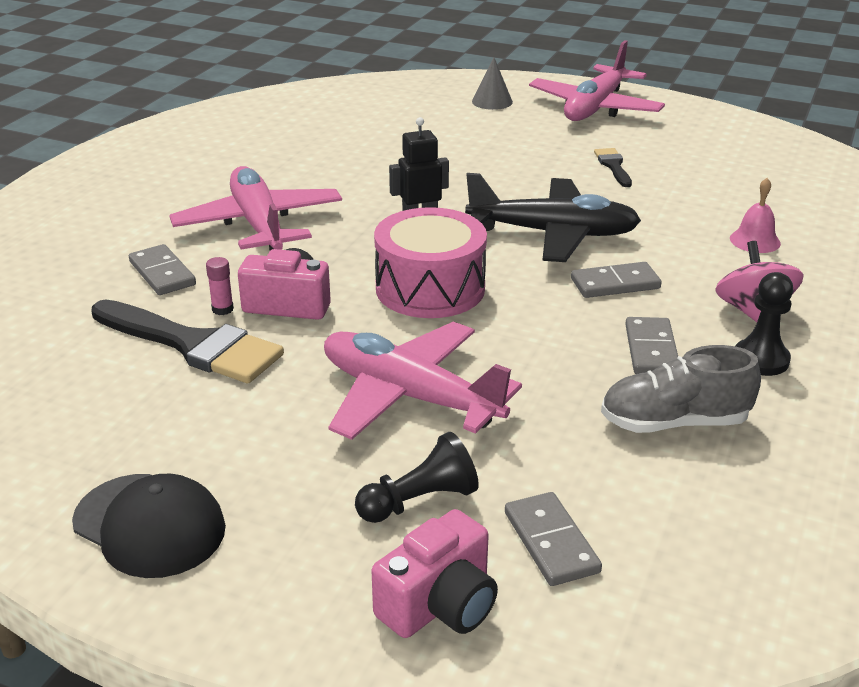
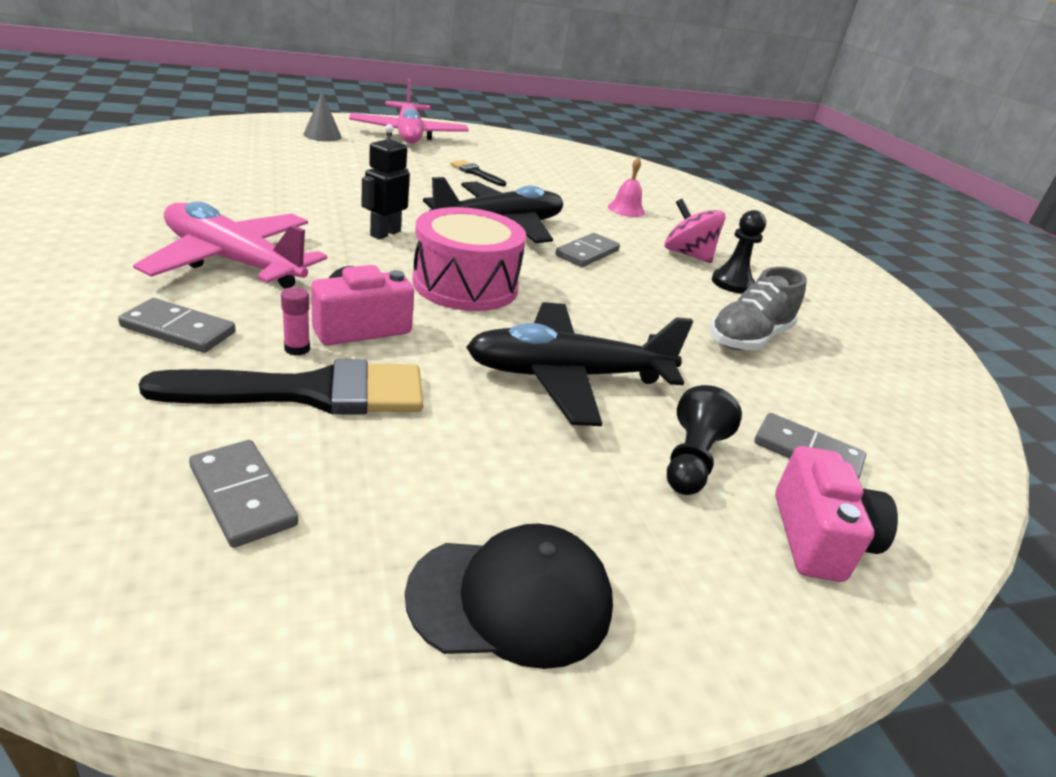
camera: 45 degrees left, 0 degrees up
pink plane [324,322,522,440] -> black plane [466,302,693,426]
grey domino [625,317,678,374] -> grey domino moved to [189,440,298,548]

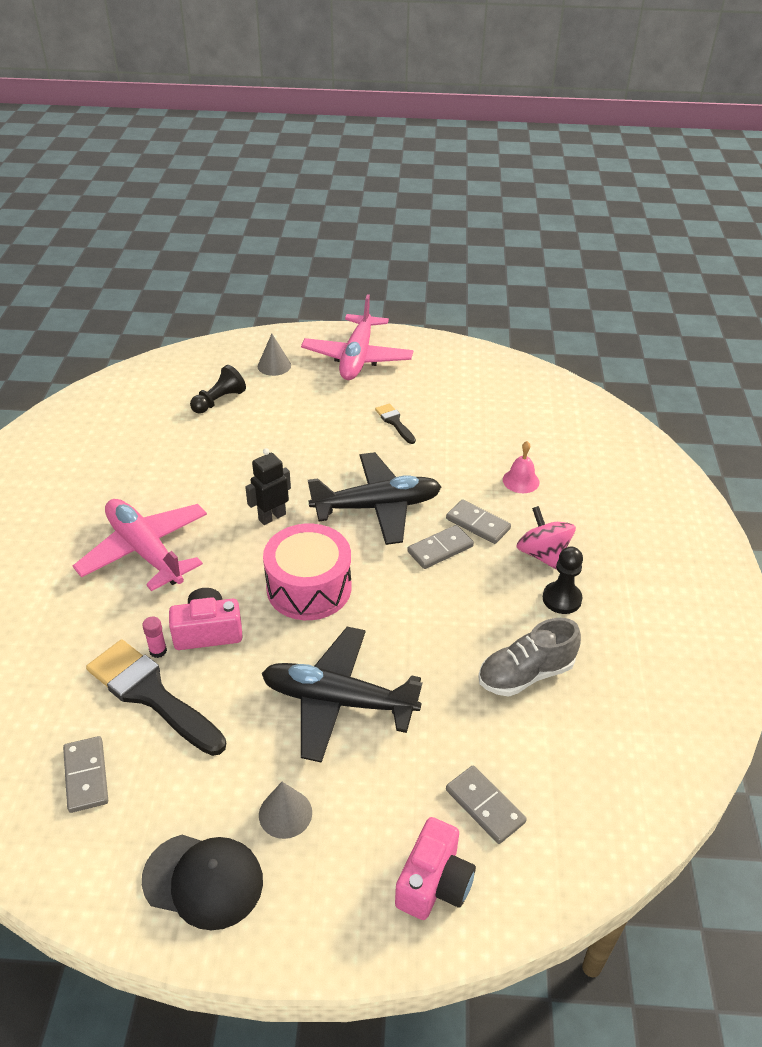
camera: 25 degrees right, 10 degrees up
grey domino [118,298,236,353] -> grey domino moved to [446,500,511,544]
black brush [139,359,423,415] -> black brush turned 150 degrees counterclockwise [86,639,226,756]
black pawn [667,385,742,495] -> black pawn moved to [190,365,246,414]
none -> grey cone [259,782,312,839]

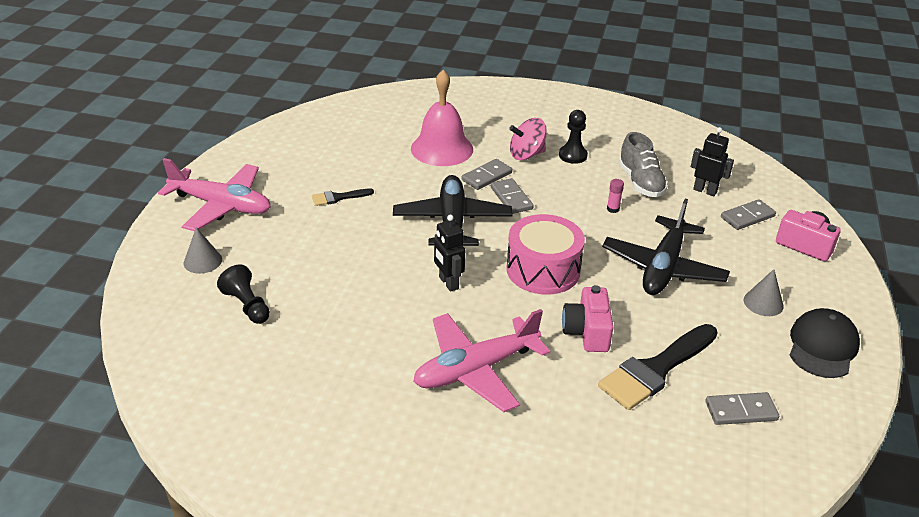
camera: 80 degrees left, 5 degrees down
pink glue stick [142,617,167,658] -> pink glue stick moved to [607,179,624,213]
pink bell [503,441,539,493] -> pink bell [411,70,473,166], size x2.07
none -> black robot [691,127,734,196]

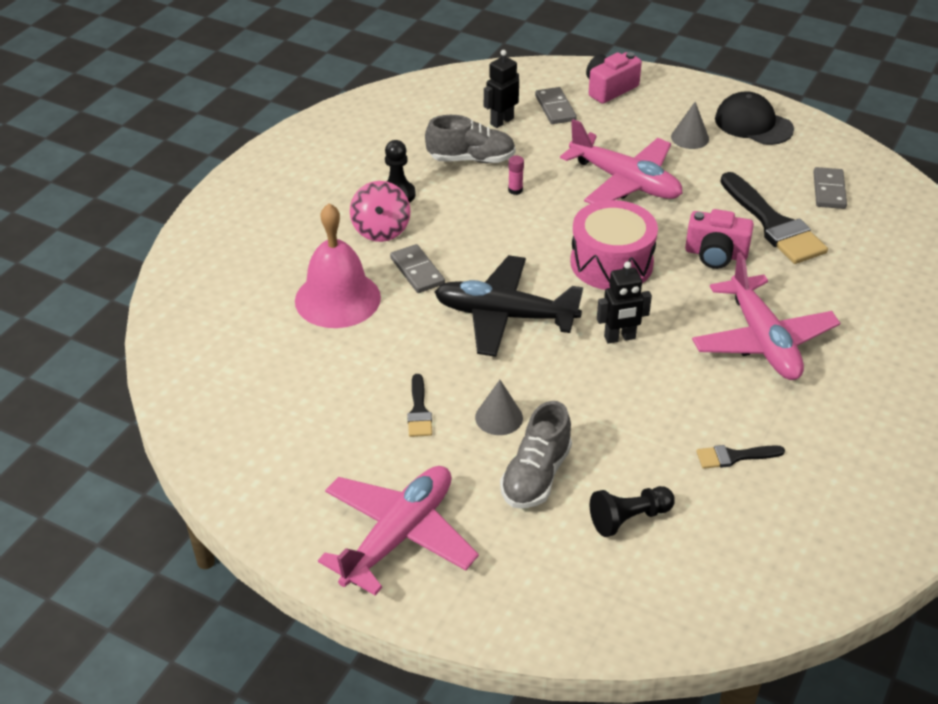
camera: 75 degrees left, 5 degrees up
grey cone [184,227,222,274] -> grey cone moved to [475,380,523,435]
grey domino [491,178,534,214] -> none
black plane [602,198,730,295] -> pink plane [560,119,683,204]
none -> grey shoe [500,401,572,509]
none -> black brush [696,445,785,469]

